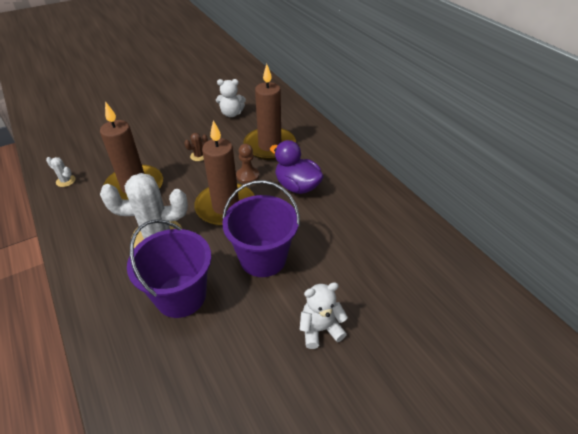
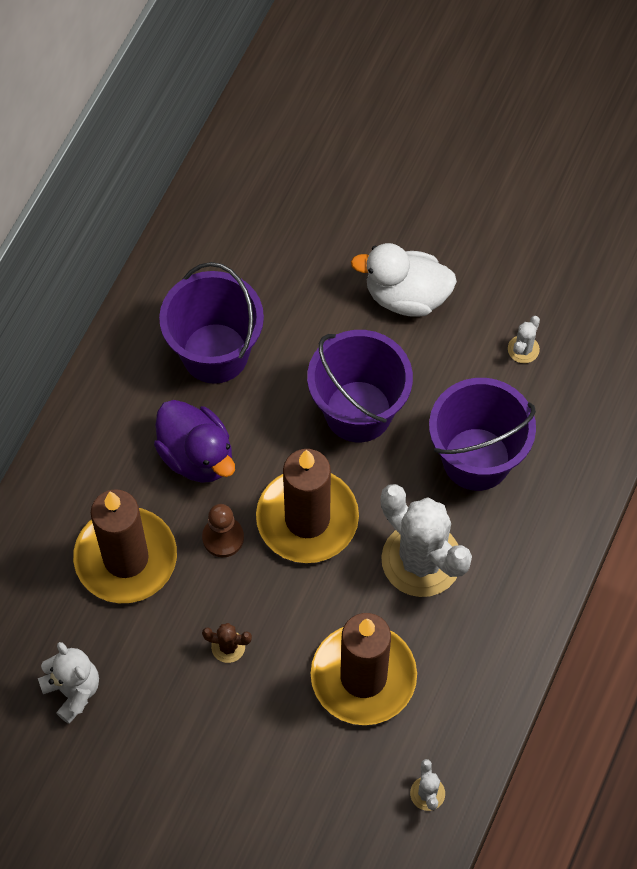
camera: 125 degrees left, 20 degrees up
purple duck [270,140,324,194] -> purple duck turned 45 degrees counterclockwise [154,400,235,483]
white teddy bear [300,282,348,349] -> white duck [351,243,457,317]
none -> purple bucket [159,262,264,384]
none -> white cactus [508,316,540,363]

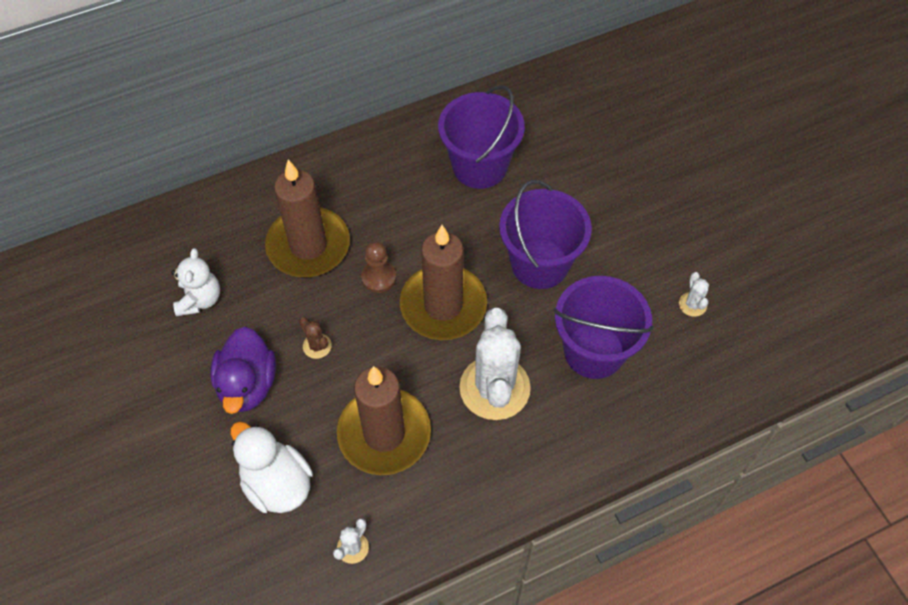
camera: 40 degrees right, 5 degrees down
purple duck [154,400,235,483] -> purple duck moved to [210,327,276,414]
white duck [351,243,457,317] -> white duck moved to [230,421,313,513]
white cactus [508,316,540,363] -> white cactus turned 75 degrees counterclockwise [679,272,709,317]

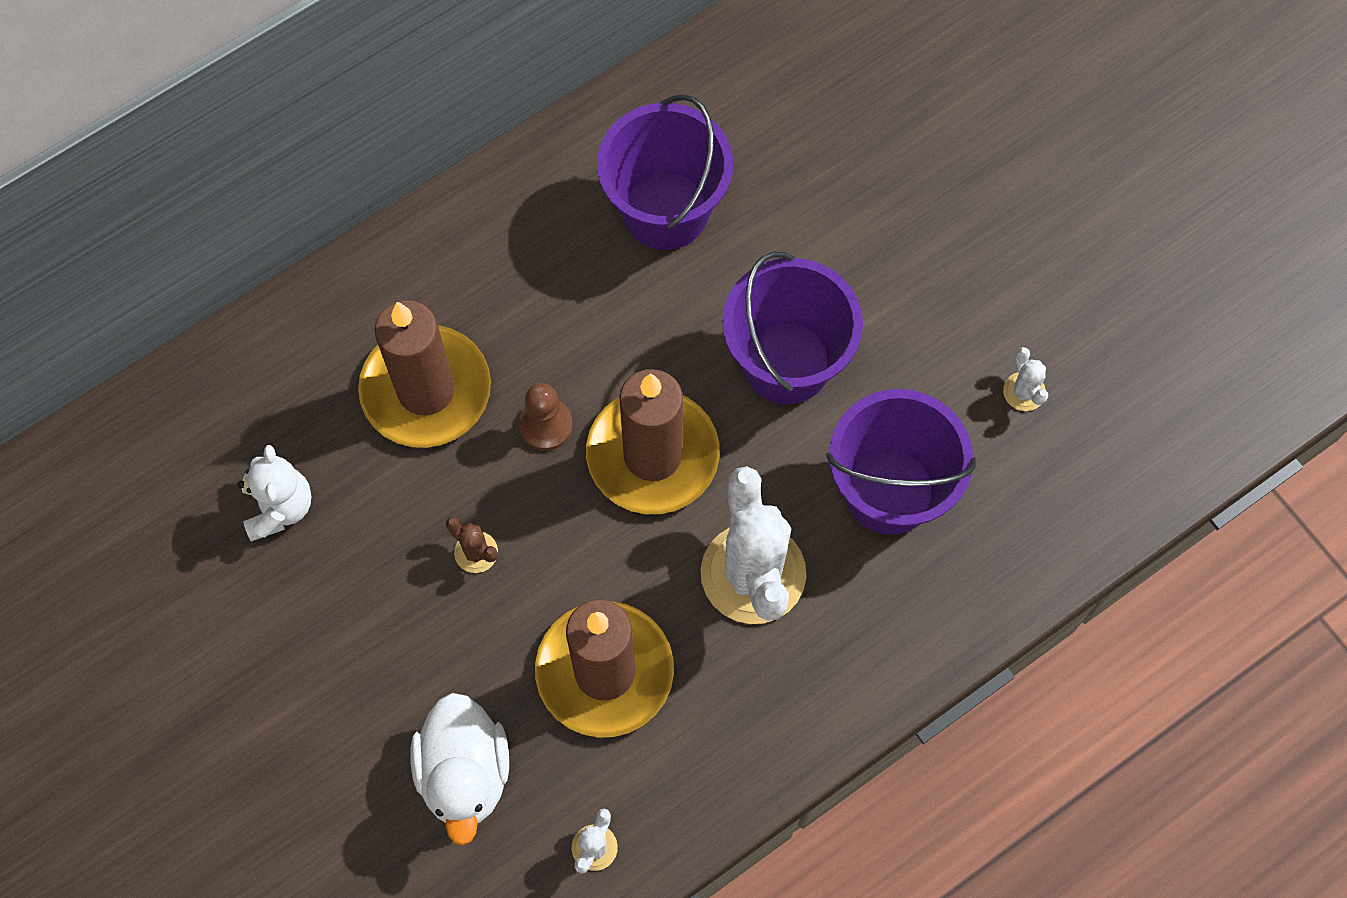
camera: 10 degrees left, 10 degrees up
purple duck [210,327,276,414] -> none
white duck [230,421,313,513] -> white duck turned 135 degrees counterclockwise [410,693,509,845]

